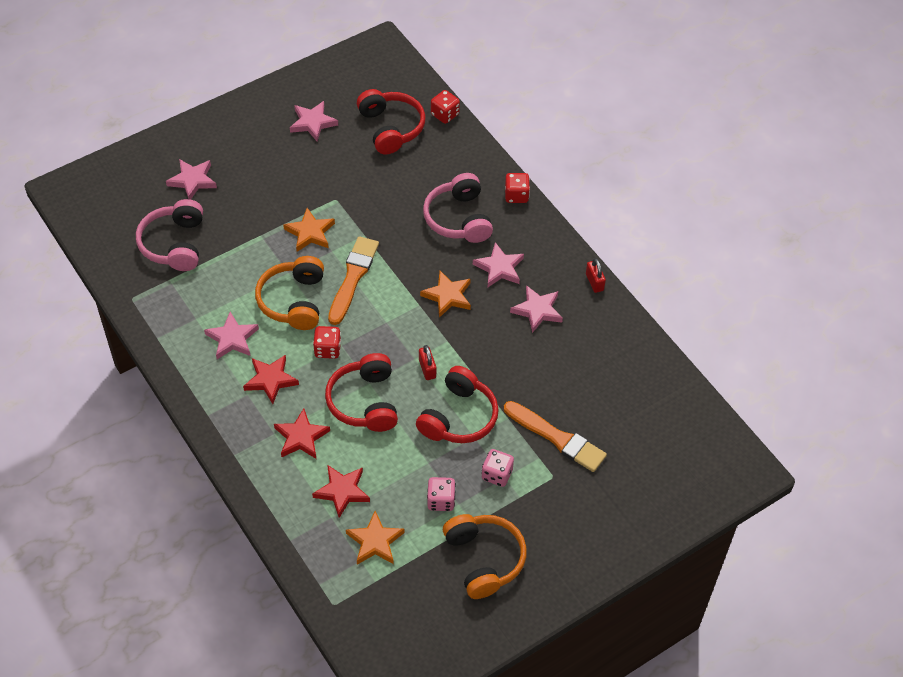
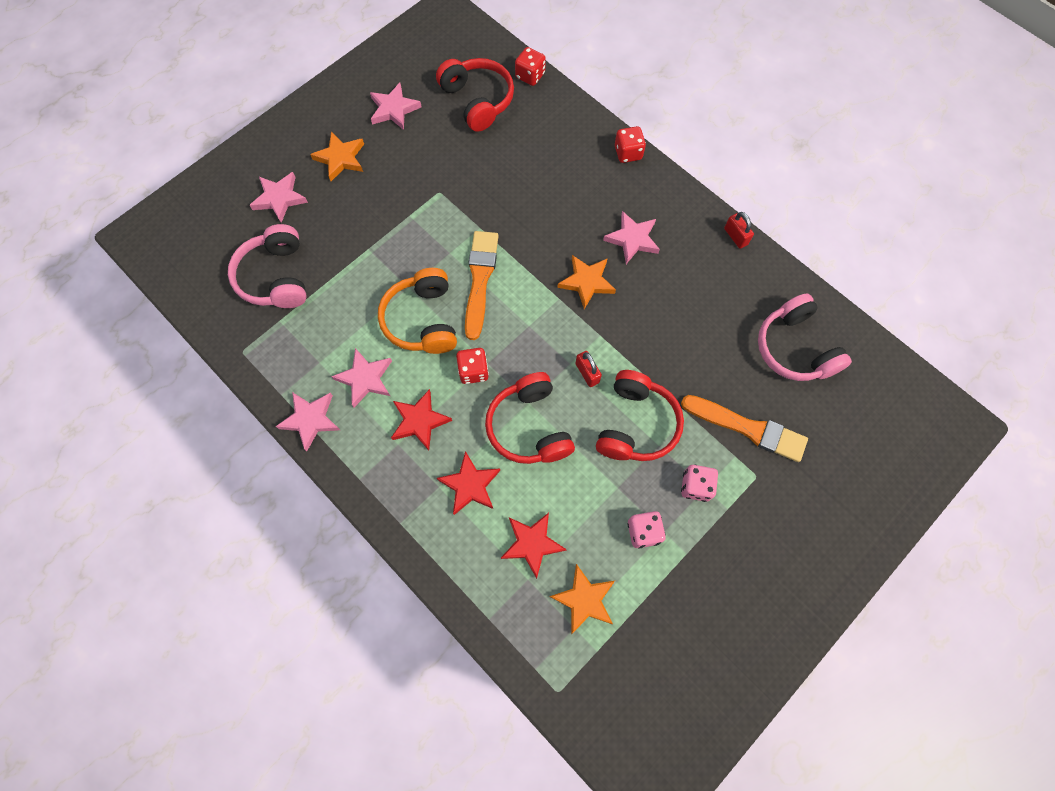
camera: 10 degrees left, 15 degrees up
orange star [283,208,335,252] -> orange star moved to [310,132,364,181]
pink headphones [423,173,493,243] -> pink headphones moved to [758,293,852,381]
orange headphones [443,514,527,599] -> none
pink star [510,285,563,333] -> pink star moved to [276,392,340,451]

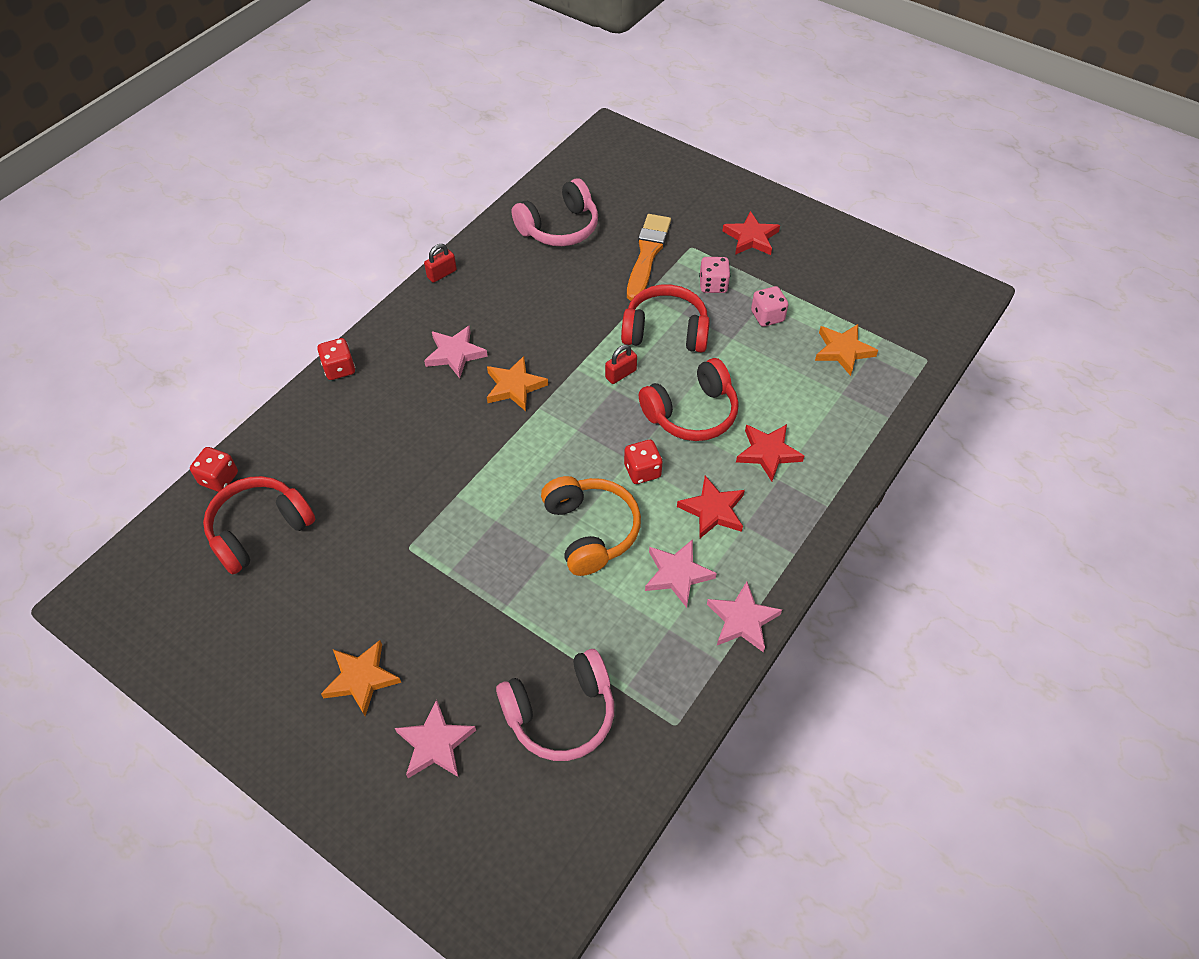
camera: 100 degrees left, 15 degrees down
pink star [370,83,422,130] -> none
orange headphones [378,268,457,354] -> orange headphones turned 90 degrees counterclockwise [541,476,641,576]
orange brush [465,231,499,340] -> none
red star [501,513,567,579] -> red star moved to [722,211,780,255]

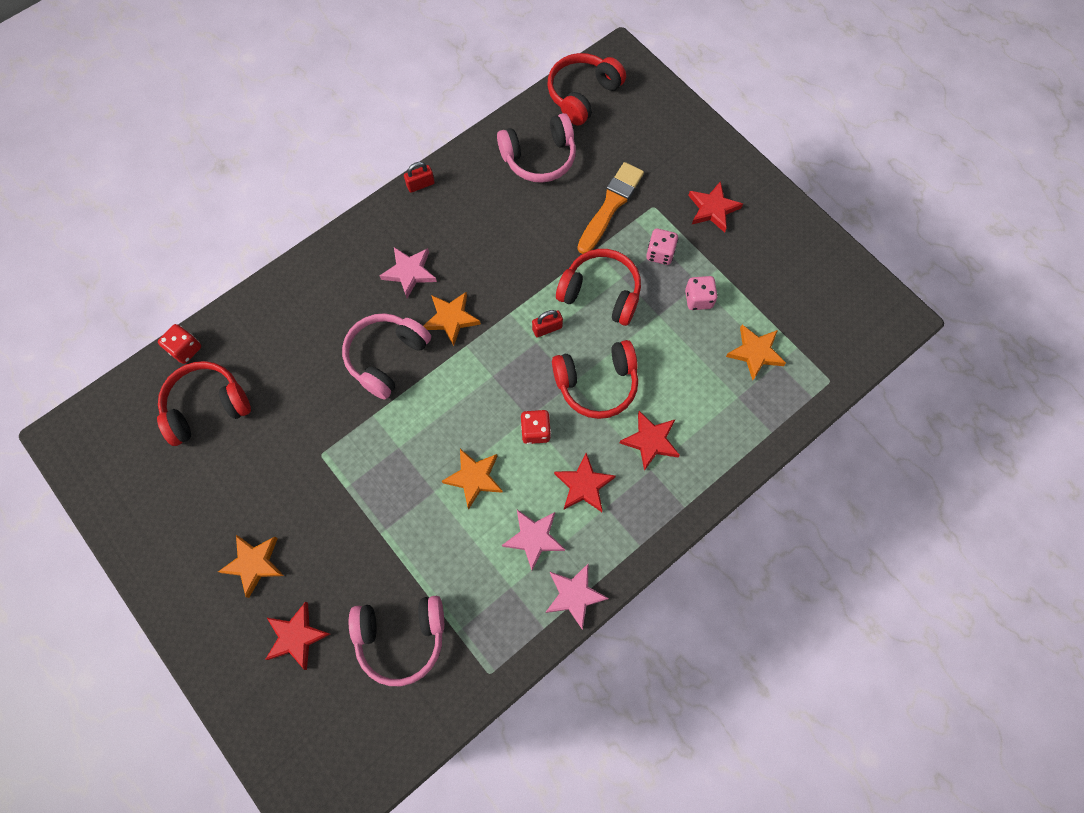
camera: 15 degrees right, 15 degrees up
red dice [317,338,355,380] -> none
pink star [395,700,476,778] -> red star [265,602,330,670]
orange headphones [541,476,641,576] -> orange star [442,449,503,510]
none -> pink headphones [342,313,431,399]
none -> red headphones [547,53,626,126]

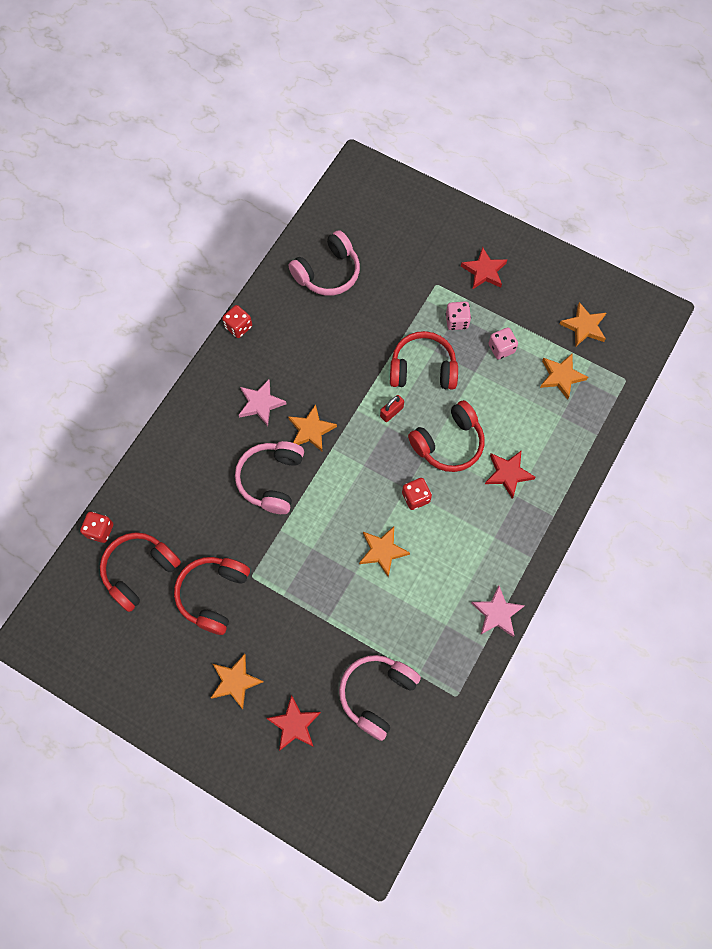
camera: 20 degrees left, 0 degrees up
pink headphones [349,596,444,686] -> pink headphones turned 150 degrees clockwise [339,655,421,741]
red padlock [404,162,435,193] -> red dice [222,305,252,338]
pink star [502,510,565,571] -> none
red headphones [547,53,626,126] -> red headphones moved to [174,557,250,635]
red star [554,453,616,512] -> none
orange brush [577,162,644,254] -> none
none -> orange star [560,302,606,346]

